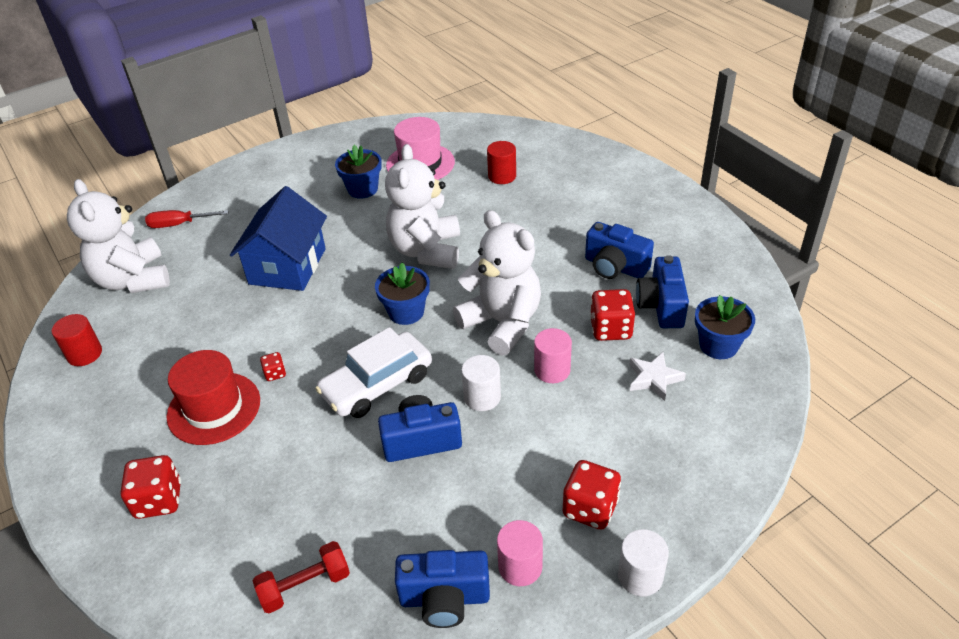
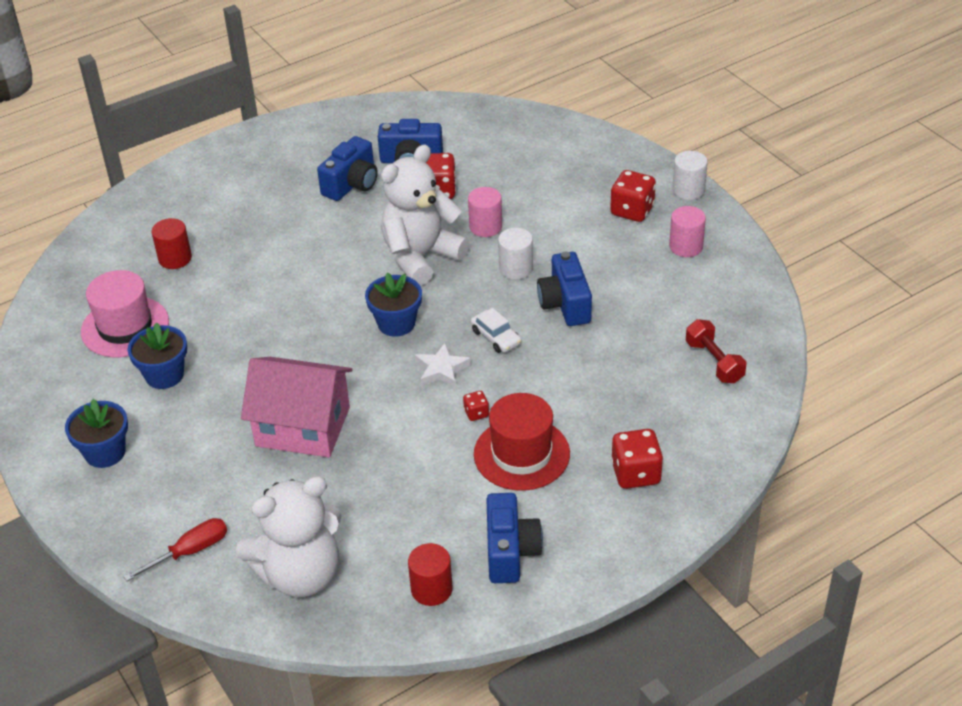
camera: 90 degrees left, 0 degrees up
red screwdriver [145,210,228,228] -> red screwdriver turned 120 degrees counterclockwise [123,518,227,581]
blue house [230,186,327,291] -> pink house [241,357,352,457]
white car [315,327,432,418] -> white car [471,308,521,353], size x0.52
white teddy bear [385,144,460,269] -> none
blue camera [395,550,490,628] -> blue camera moved to [486,493,543,583]
white star [629,352,686,401] -> white star moved to [415,343,471,388]
blue flower pot [695,295,755,359] -> blue flower pot moved to [65,399,128,468]

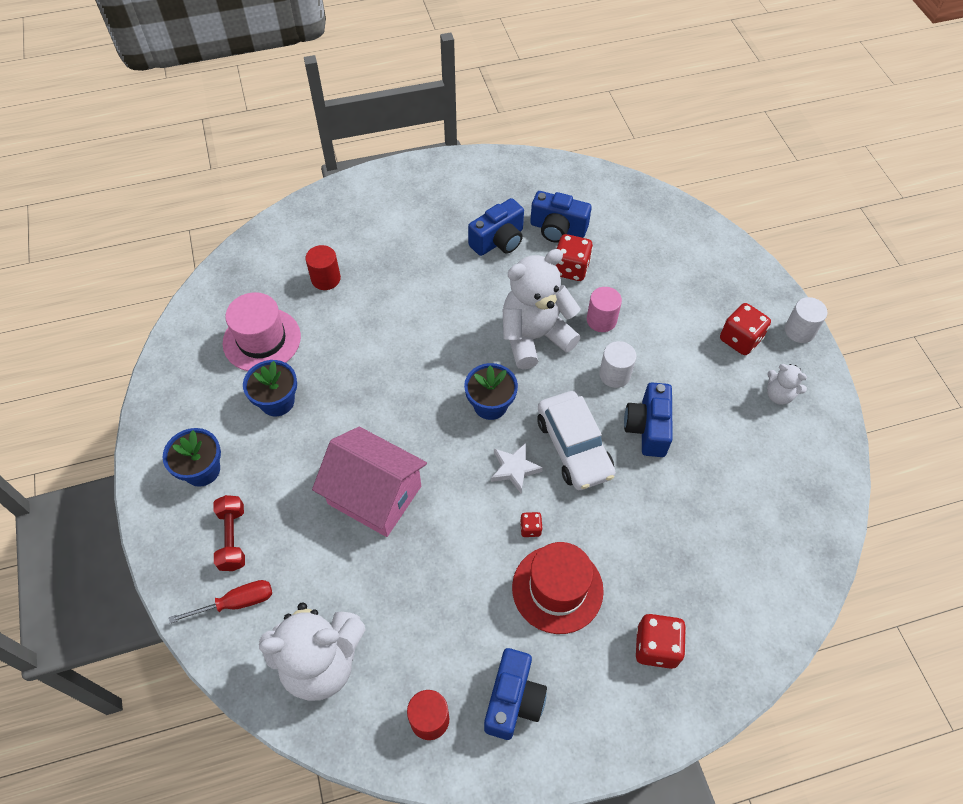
camera: 15 degrees right, 15 degrees up
white car [471,308,521,353] -> white car [538,391,616,490], size x1.94
pink cylinder [669,206,706,257] -> white teddy bear [767,364,807,405]
red dumbbell [686,319,746,383] -> red dumbbell moved to [214,495,245,571]

